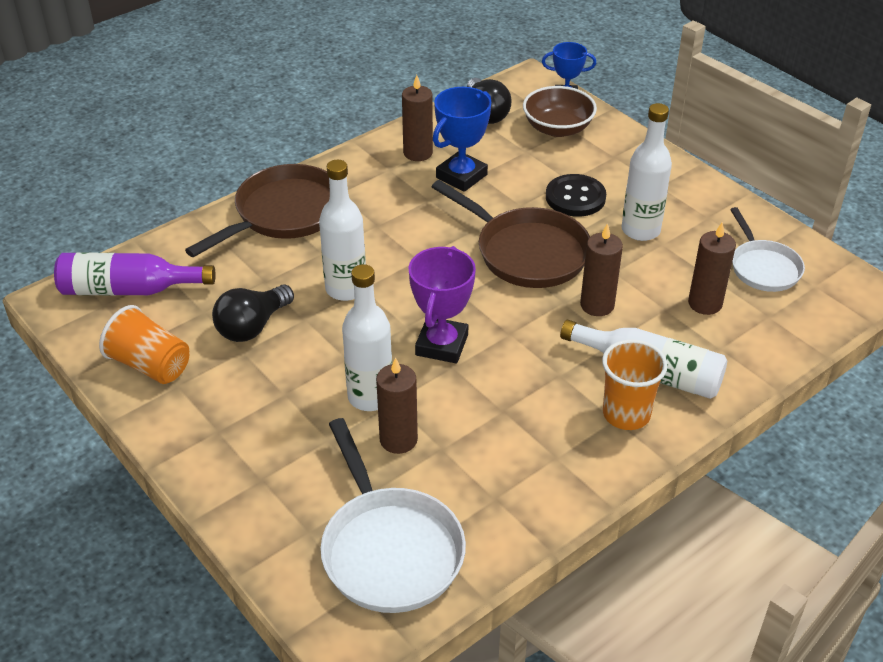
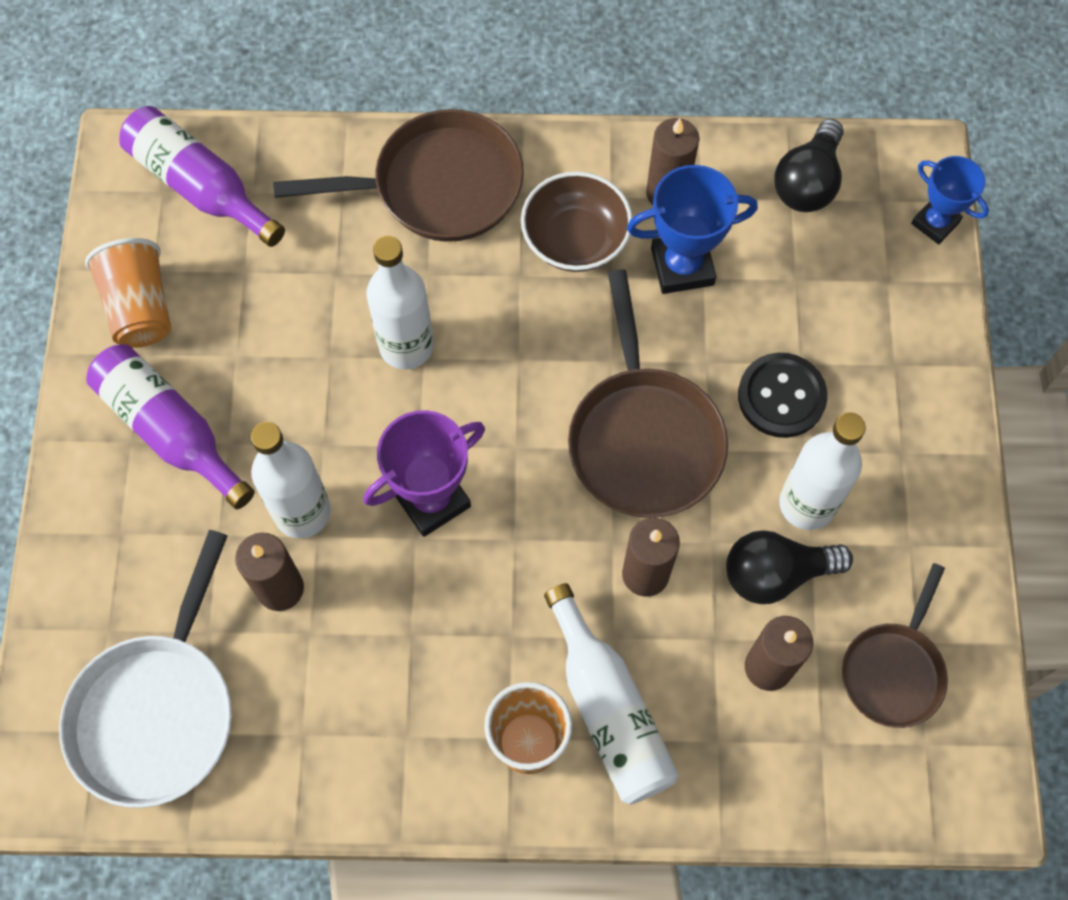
camera: 40 degrees right, 25 degrees up
black light bulb [212,285,294,342] -> black light bulb moved to [726,530,853,604]
brown bowl [523,86,597,137] -> brown bowl moved to [521,171,632,272]
white pan [730,207,805,292] -> brown pan [842,563,948,728]
none -> purple bottle [86,344,255,509]

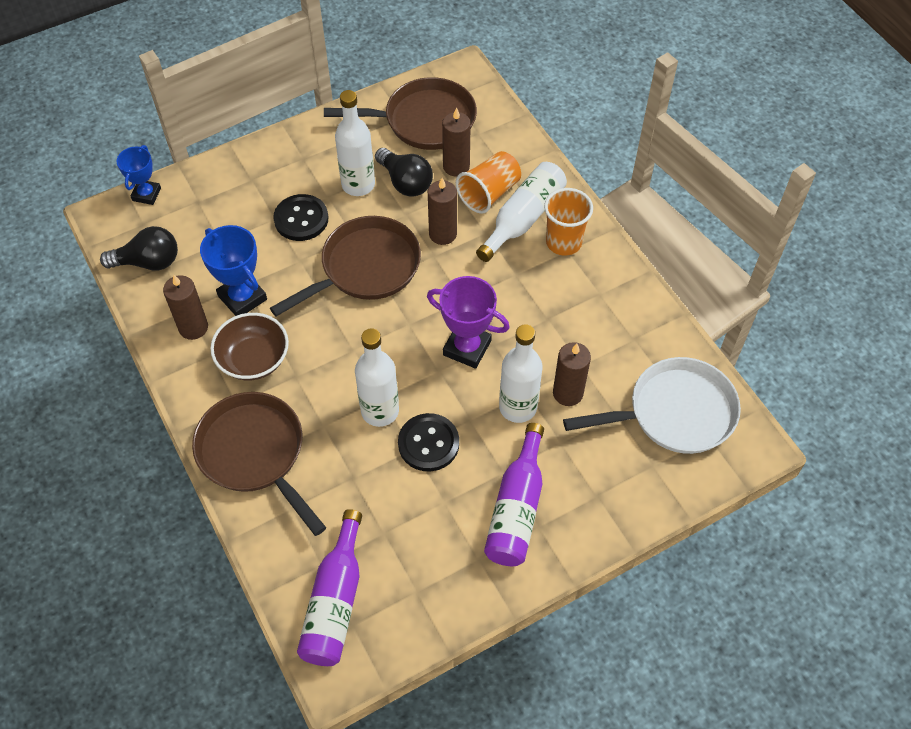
camera: 120 degrees left, 10 degrees down
orange cup [85,238,171,348] -> orange cup moved to [456,151,521,214]
brown pan [842,563,948,728] -> brown pan [324,77,477,150], size x1.60
none -> black button [398,413,459,471]

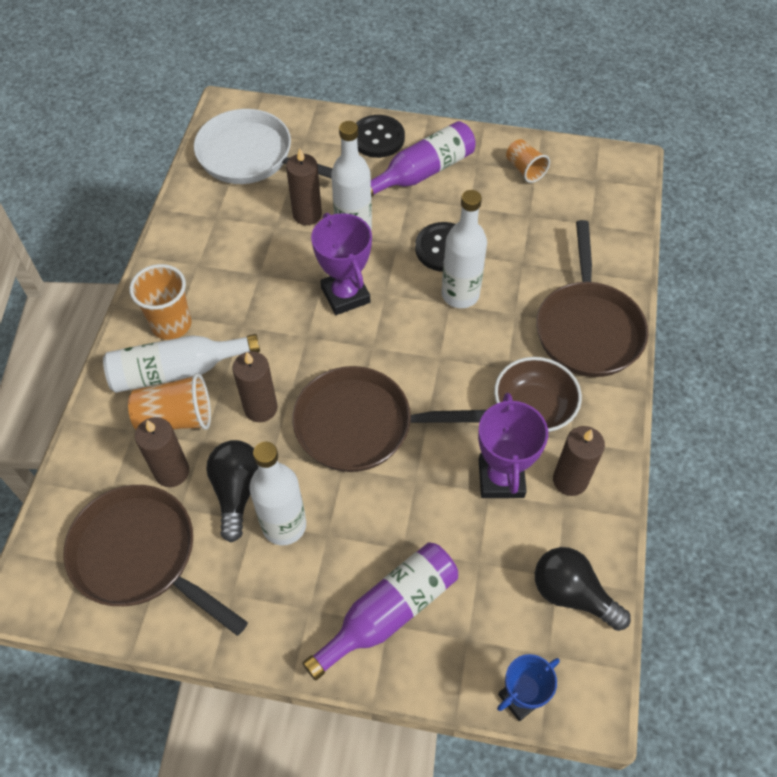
camera: 140 degrees left, 0 degrees up
blue trophy [200,225,267,316] -> purple trophy [478,393,548,498]
black button [273,194,328,241] -> black button moved to [356,115,405,158]
purple bottle [297,509,362,666] -> purple bottle moved to [302,542,458,681]
none -> orange cup [506,139,550,183]

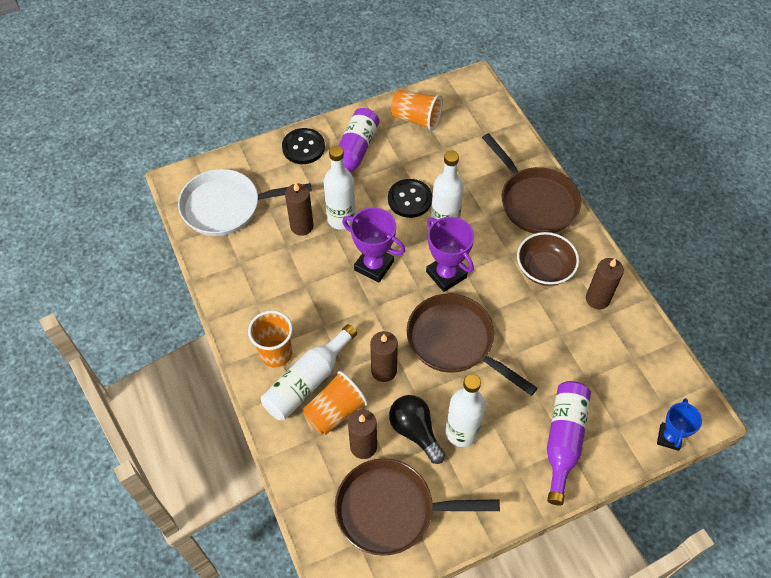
camera: 35 degrees left, 0 degrees up
brown pan [292,366,487,472] -> brown pan turned 75 degrees clockwise [407,294,538,396]
purple trophy [478,393,548,498] -> purple trophy moved to [426,217,474,292]
orange cup [506,139,550,183] -> orange cup [391,90,443,131], size x1.51
black light bulb [535,547,631,631] -> none

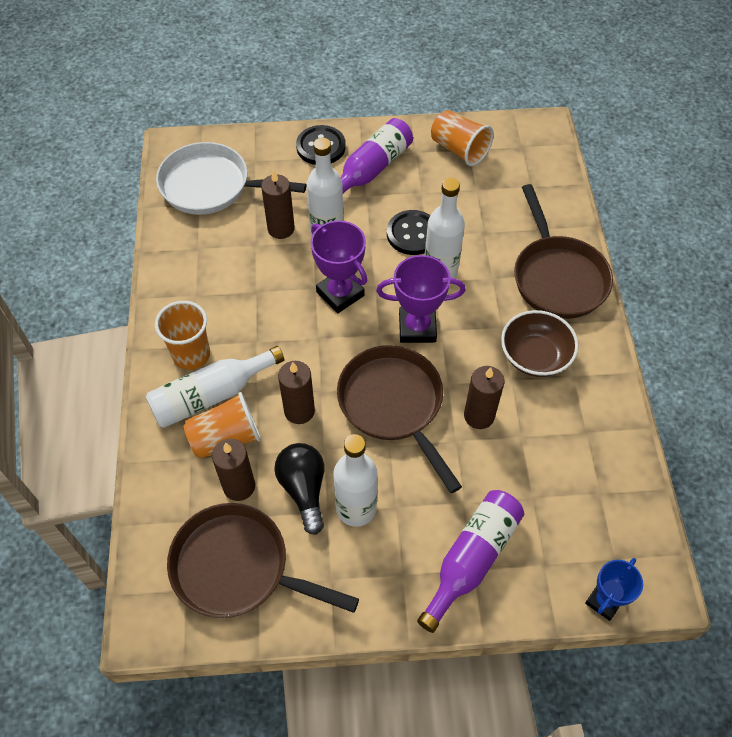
camera: 20 degrees right, 0 degrees up
purple trophy [426,217,474,292] -> purple trophy turned 75 degrees counterclockwise [376,255,466,343]
brown candle [586,258,624,309] -> brown candle moved to [464,366,504,429]

